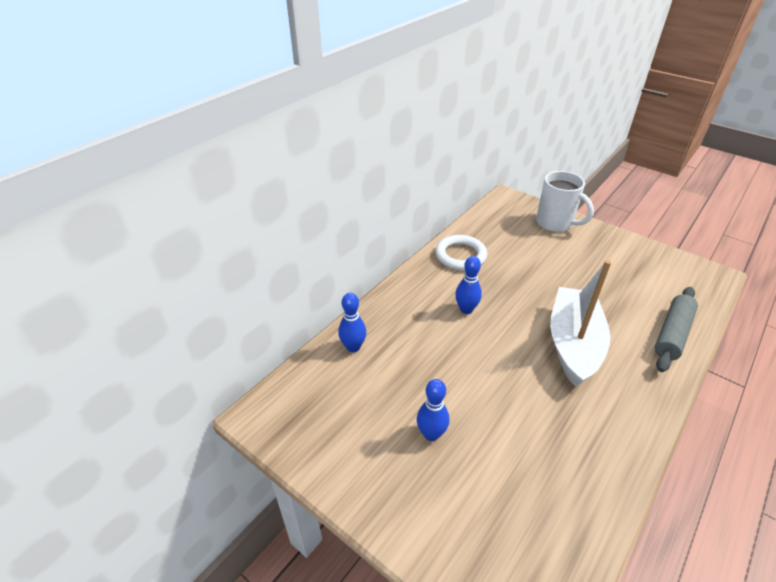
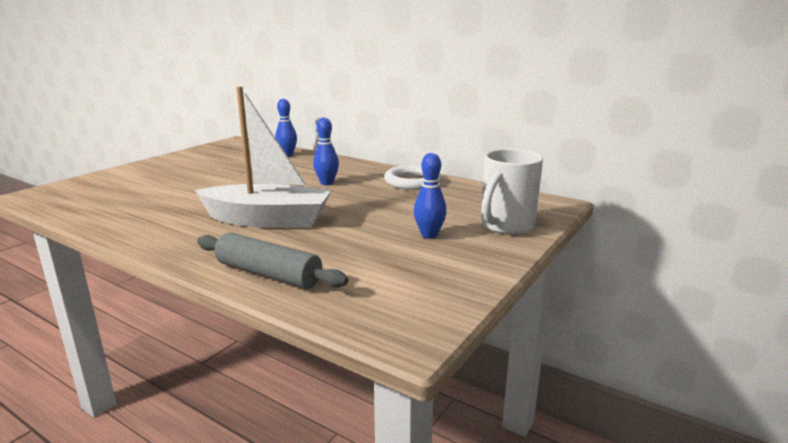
camera: 85 degrees right, 20 degrees down
blue bowling pin [417,379,449,441] -> blue bowling pin moved to [414,153,447,239]

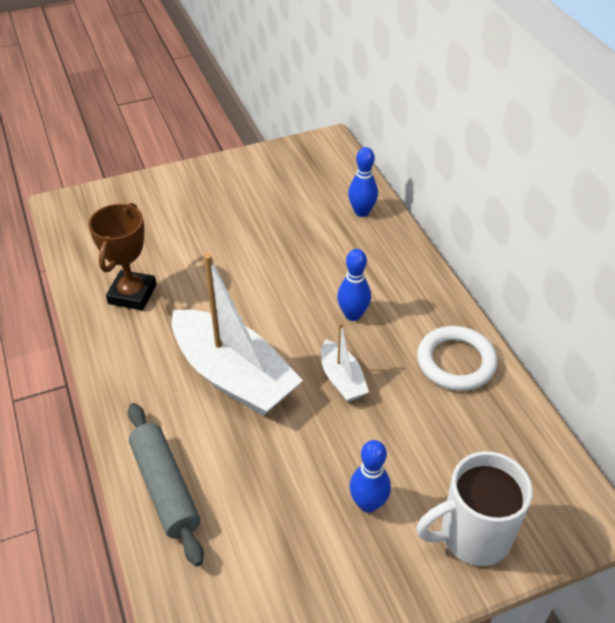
camera: 35 degrees right, 25 degrees up
none -> brown trophy [88,203,156,310]
none -> white boat [321,322,369,402]

